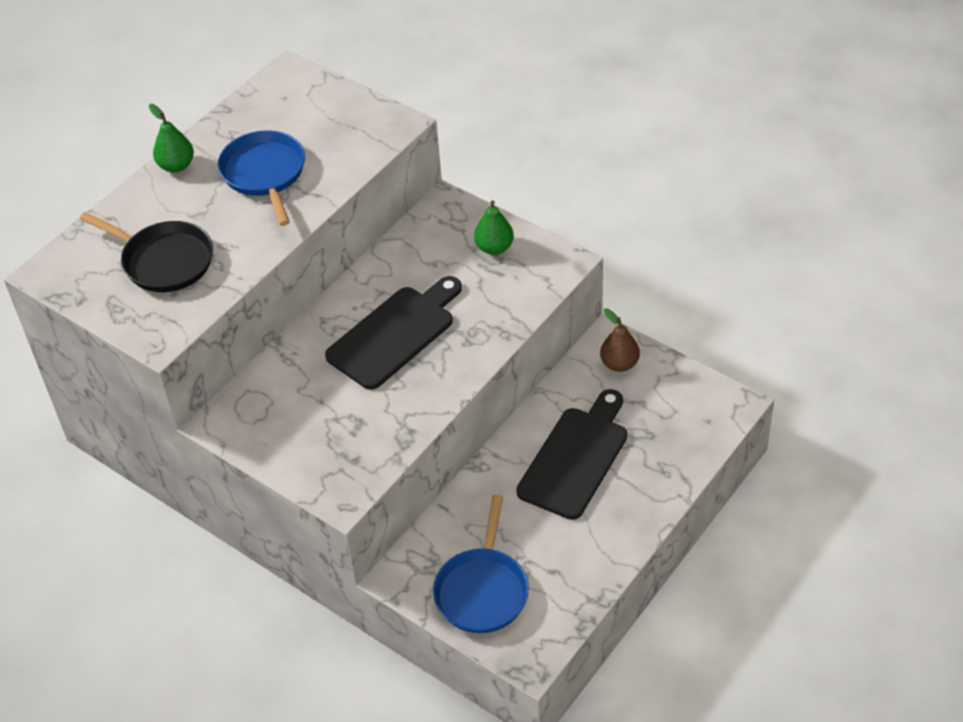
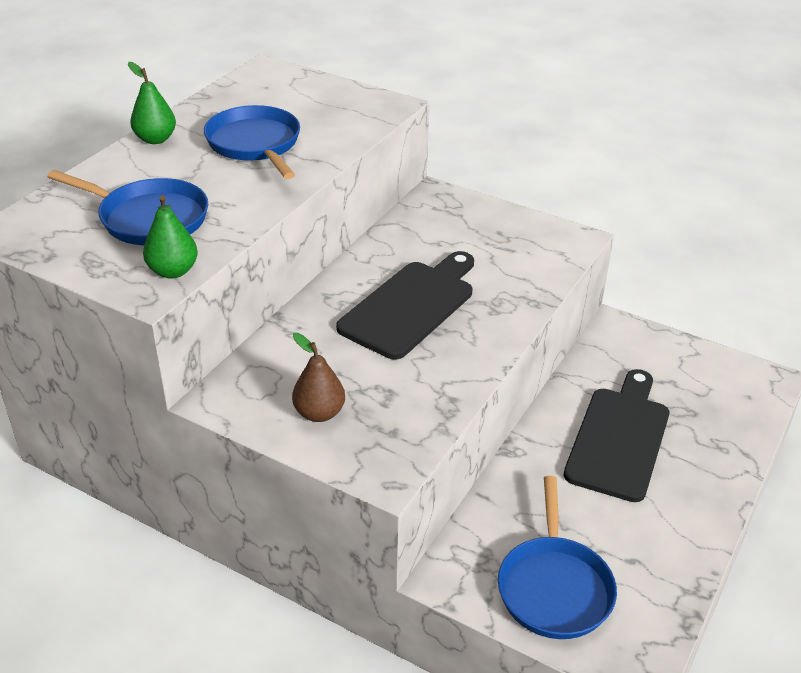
camera: 10 degrees left, 10 degrees down
black pan [80,212,213,292] -> blue pan [47,170,208,245]
green pear [474,200,514,255] -> green pear moved to [143,195,198,279]
brown pear [600,308,640,372] -> brown pear moved to [292,333,345,422]

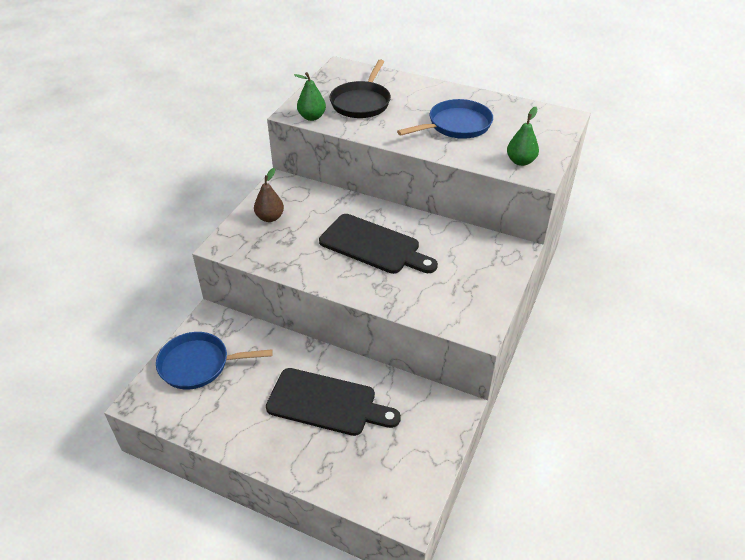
camera: 85 degrees right, 5 degrees up
blue pan [47,170,208,245] -> black pan [329,60,391,118]
green pear [128,62,176,144] -> green pear moved to [507,107,539,166]

